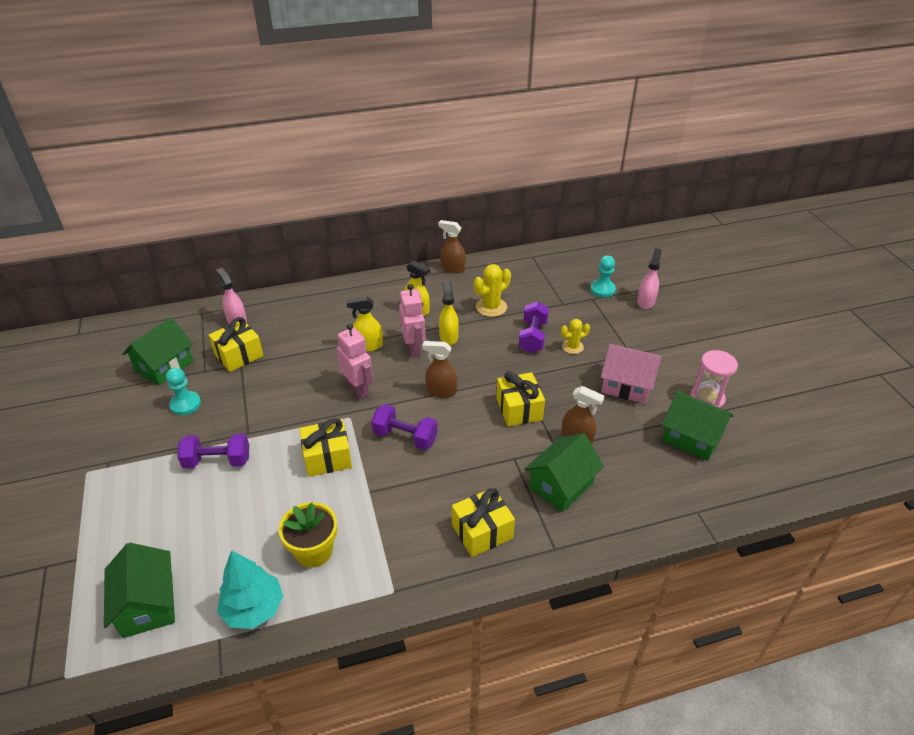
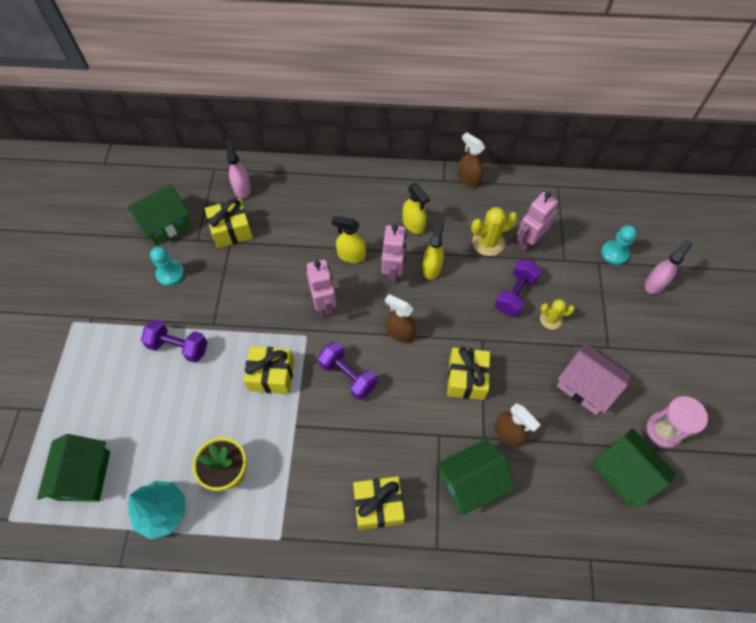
camera: 20 degrees right, 20 degrees up
none -> pink robot [517,192,558,252]

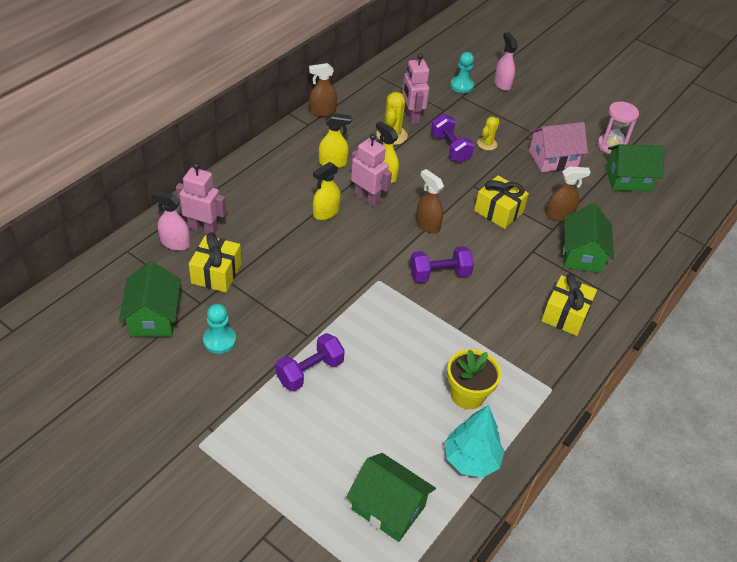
camera: 60 degrees left, 15 degrees down
yellow gift [243,346,294,394] -> none
pink robot [307,259,336,318] -> pink robot moved to [176,163,226,234]
brown spray bottle [385,294,416,343] -> brown spray bottle turned 75 degrees clockwise [416,169,444,233]

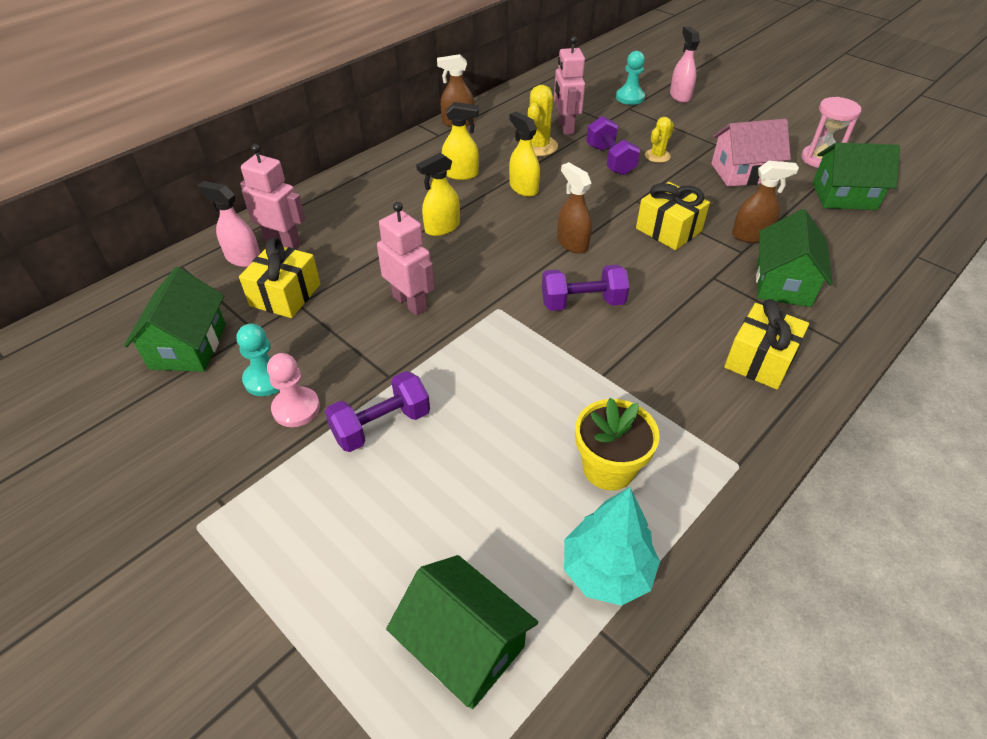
camera: 10 degrees right, 0 degrees up
pink robot [351,134,392,207] -> pink robot moved to [377,202,435,316]
none -> pink pawn [267,353,320,427]

